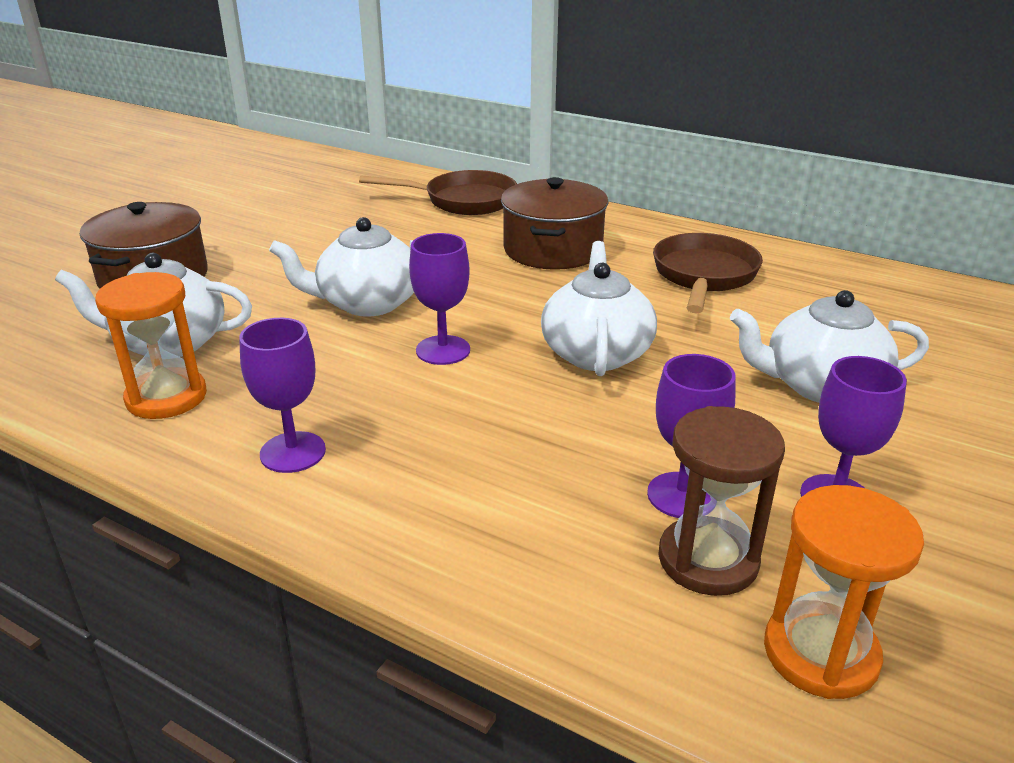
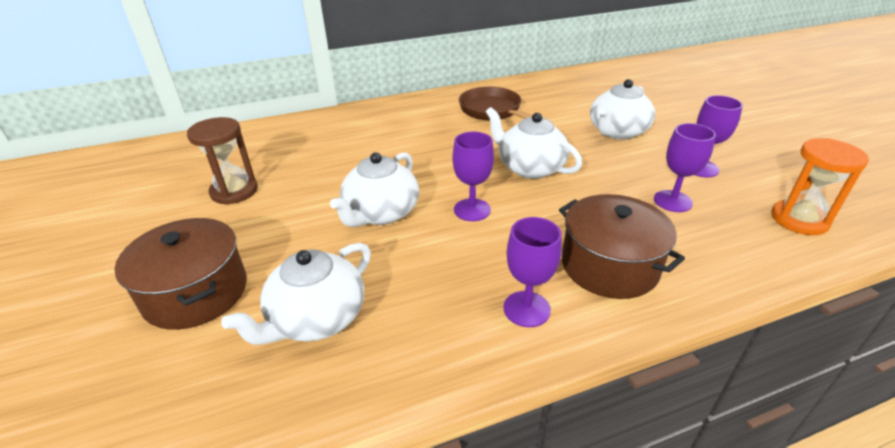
camera: 50 degrees left, 5 degrees up
orange hourglass [95,272,207,419] -> none
brown pan [359,170,517,215] -> none
brown pot [501,177,608,270] -> brown pot moved to [559,194,685,299]
brown hourglass [658,406,785,596] -> brown hourglass moved to [187,117,258,205]

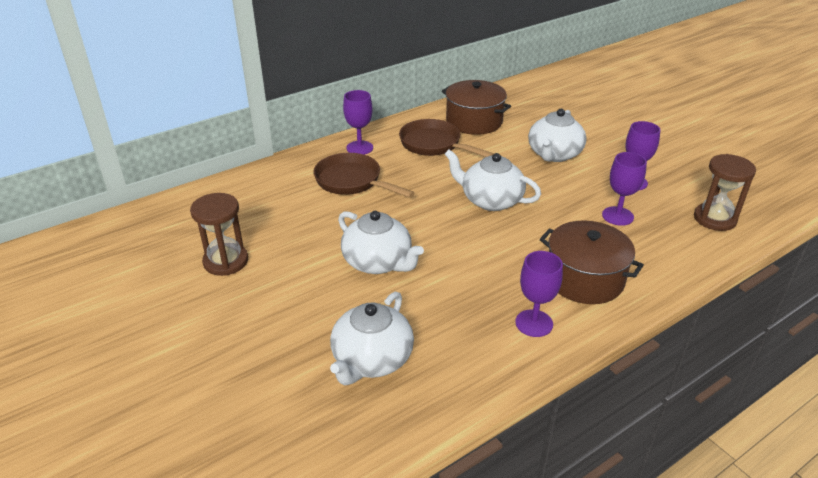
camera: 15 degrees left, 0 degrees up
brown pot [114,218,247,330] -> brown pot moved to [442,80,511,135]
white teapot [330,152,419,227] -> white teapot turned 60 degrees counterclockwise [338,211,424,274]
purple goblet [452,132,494,221] -> purple goblet moved to [343,90,373,155]
orange hourglass [772,138,869,235] -> brown hourglass [694,154,756,231]
none -> brown pan [314,153,415,198]

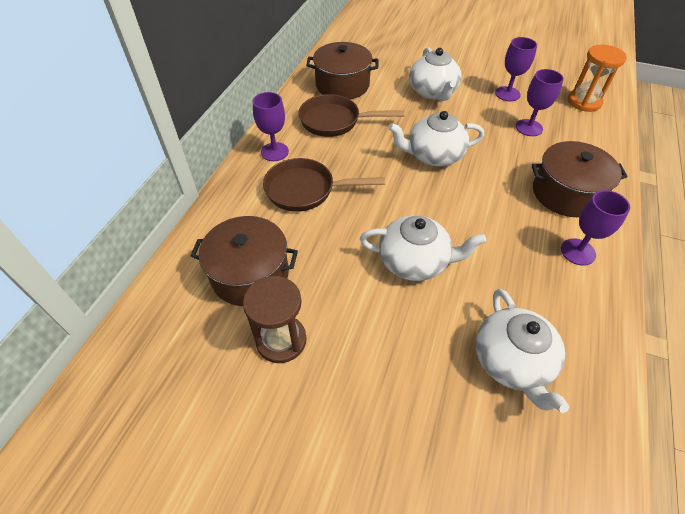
camera: 35 degrees left, 15 degrees up
brown hourglass [694,154,756,231] -> orange hourglass [568,44,627,112]
none -> brown pot [191,216,298,306]

